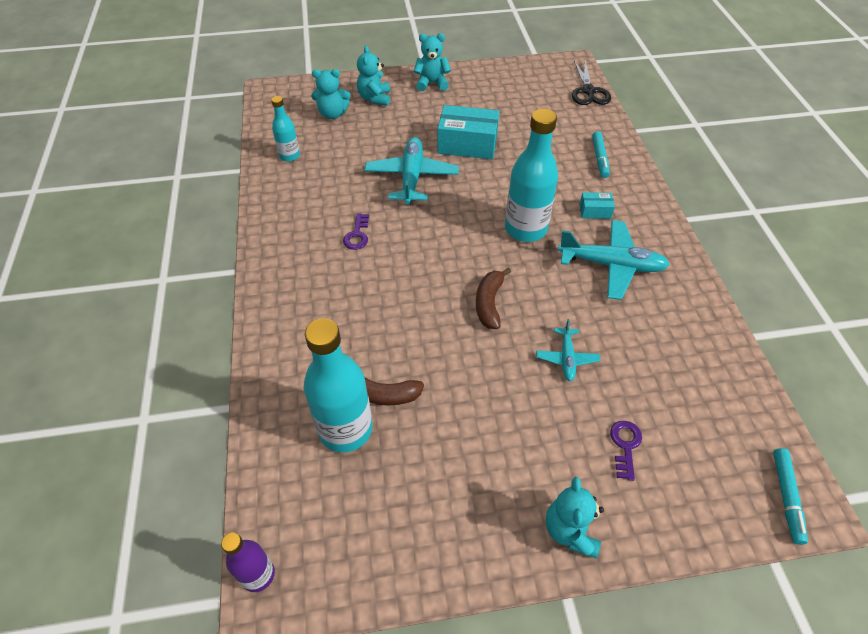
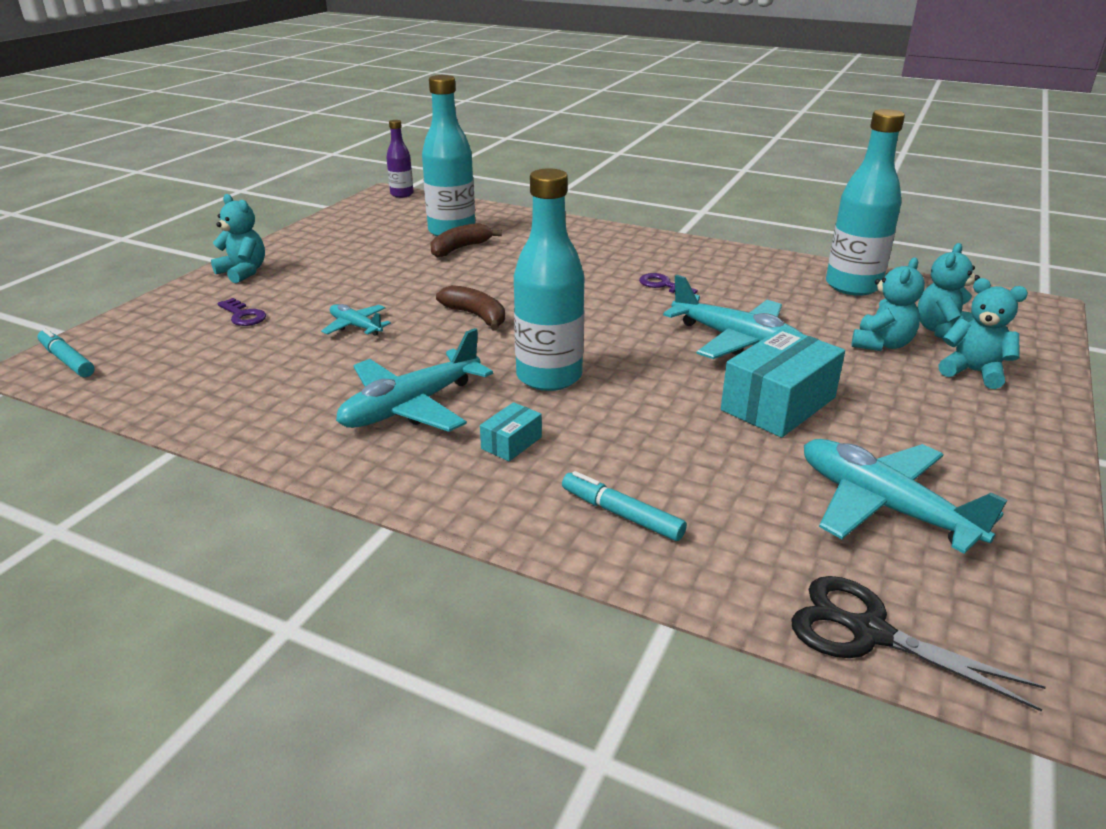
camera: 125 degrees right, 20 degrees down
turquoise bottle [271,96,300,162] -> turquoise bottle [826,109,905,296], size x1.84
turquoise teddy bear [414,33,451,91] -> turquoise teddy bear moved to [851,257,925,351]
none -> turquoise plane [804,439,1008,554]

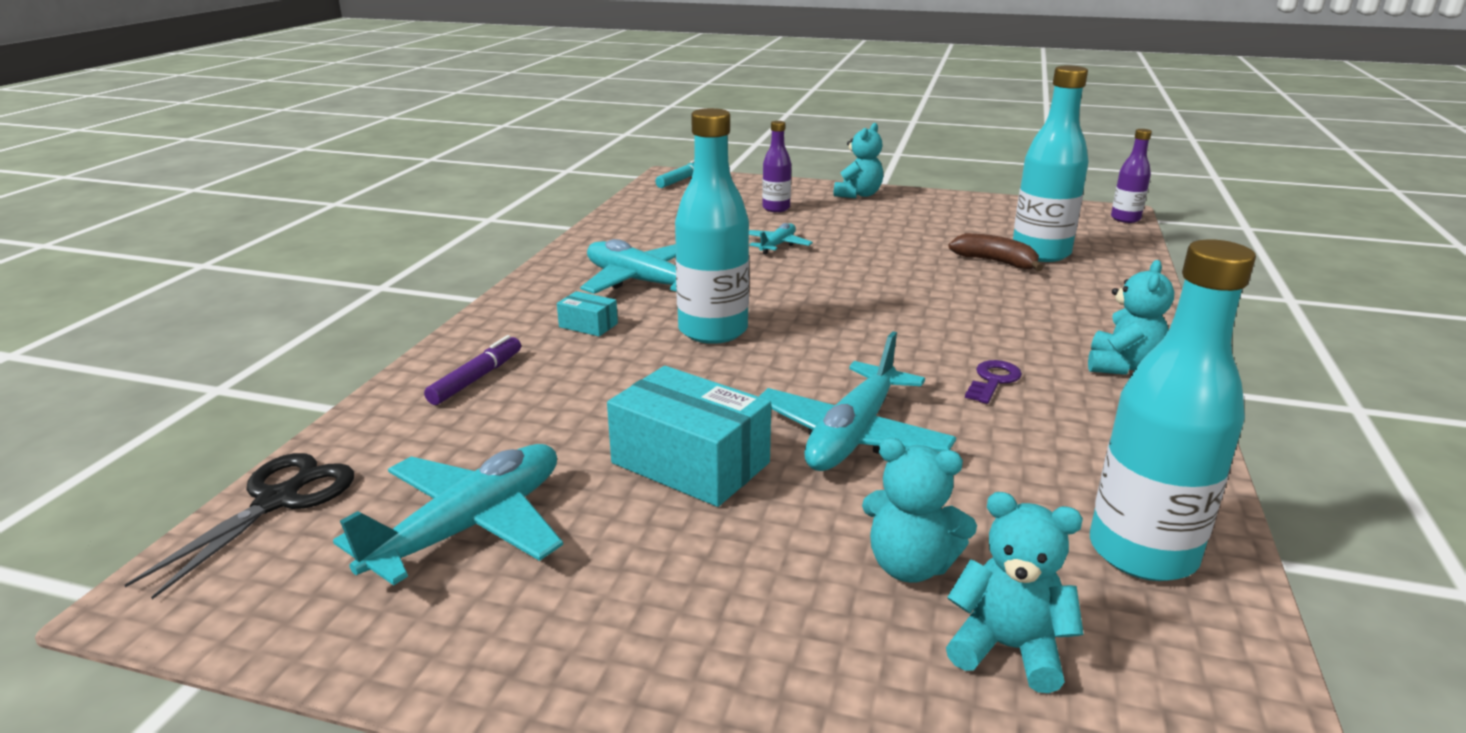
camera: 80 degrees right, 5 degrees down
purple key [217,298,266,326] -> purple bottle [762,121,791,212]
brown banana [436,285,505,331] -> none
turquoise marker [562,471,687,541] -> purple marker [424,335,521,405]
turquoise teddy bear [939,278,1028,389] -> turquoise teddy bear moved to [1088,260,1174,375]

